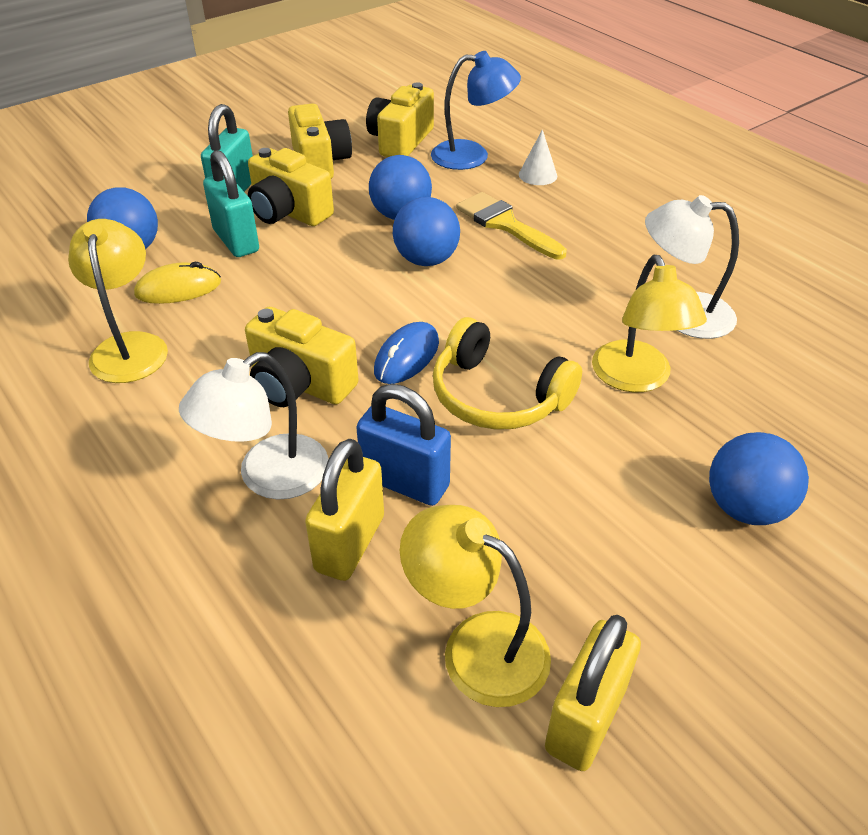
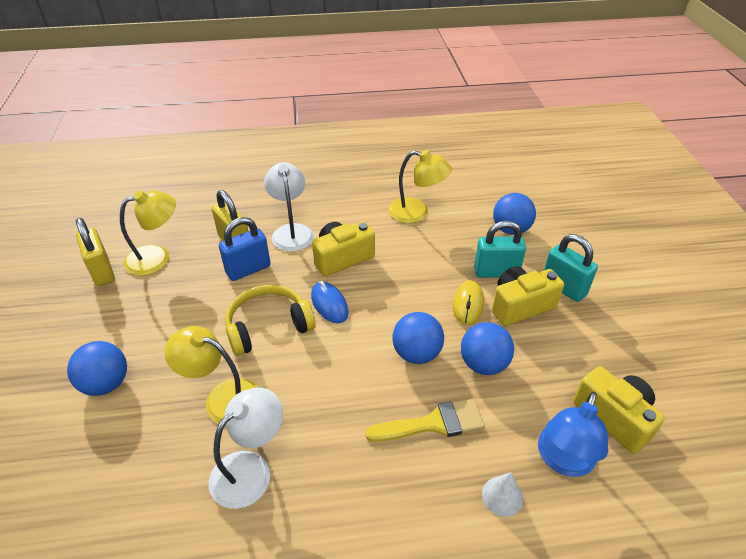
camera: 120 degrees right, 0 degrees up
yellow mouse [134,262,221,304] -> yellow mouse moved to [453,280,484,325]
yellow camera [288,103,352,179] -> none

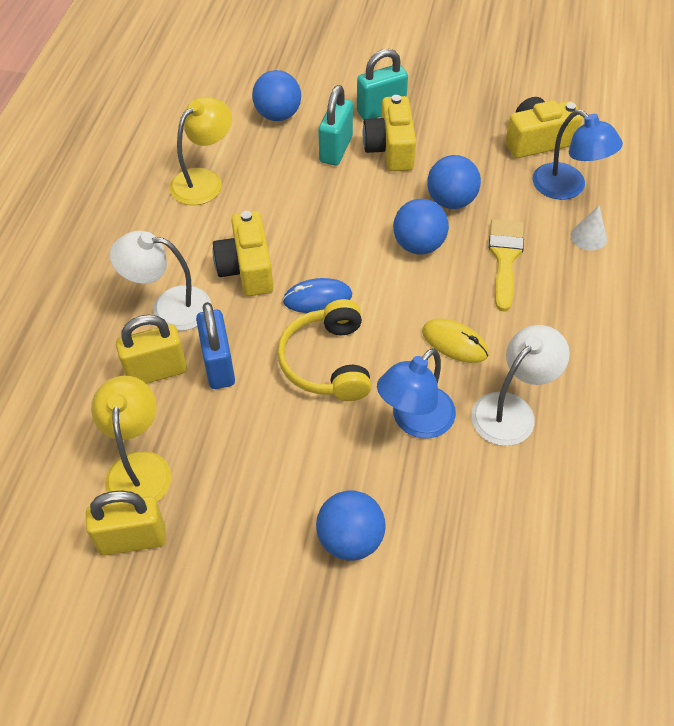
camera: 70 degrees left, 10 degrees up
yellow lamp [164,326,258,423] -> blue lamp [377,348,456,439]
white lamp [209,387,283,509] -> white lamp turned 75 degrees clockwise [471,325,570,446]
yellow mouse [453,280,484,325] -> yellow mouse moved to [422,319,489,363]

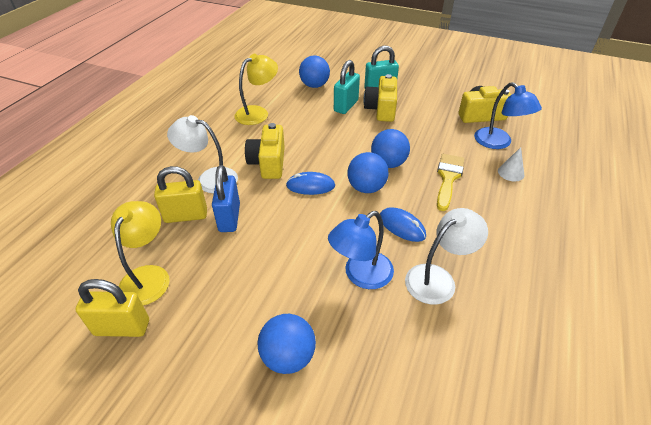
camera: 10 degrees right, 10 degrees down
yellow headphones [277,299,371,401] -> none
yellow mouse [422,319,489,363] -> blue mouse [380,207,426,242]
blue ball [427,155,481,209] -> blue ball moved to [347,152,389,193]

